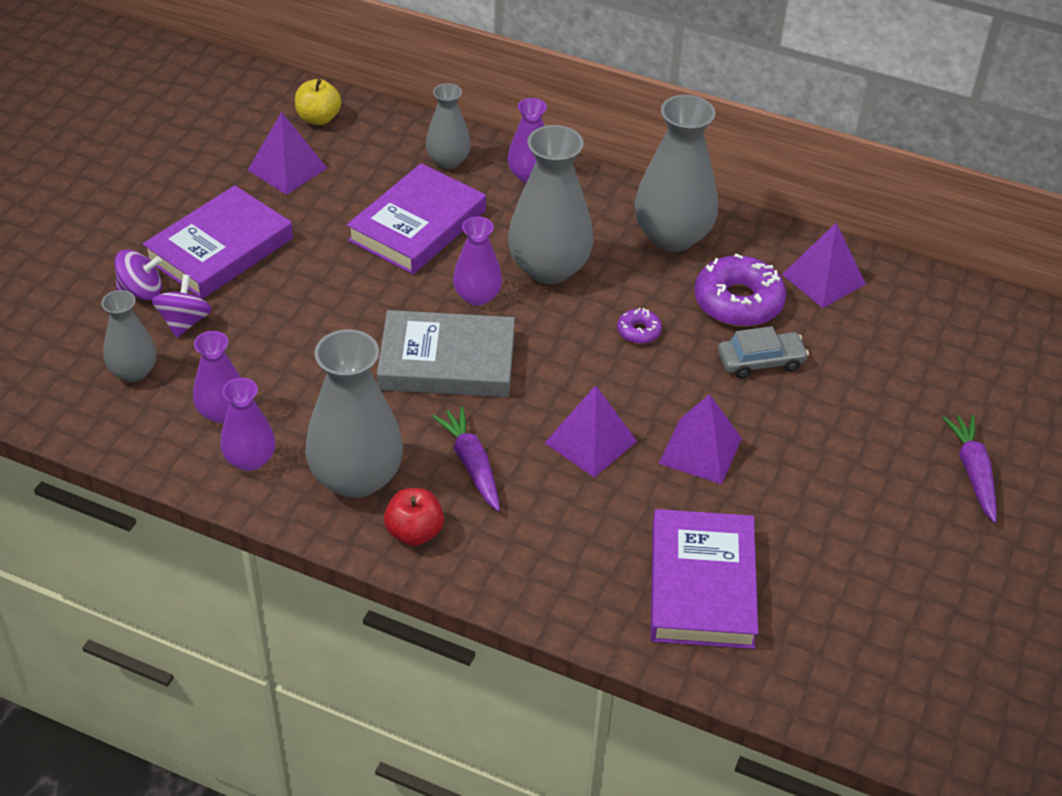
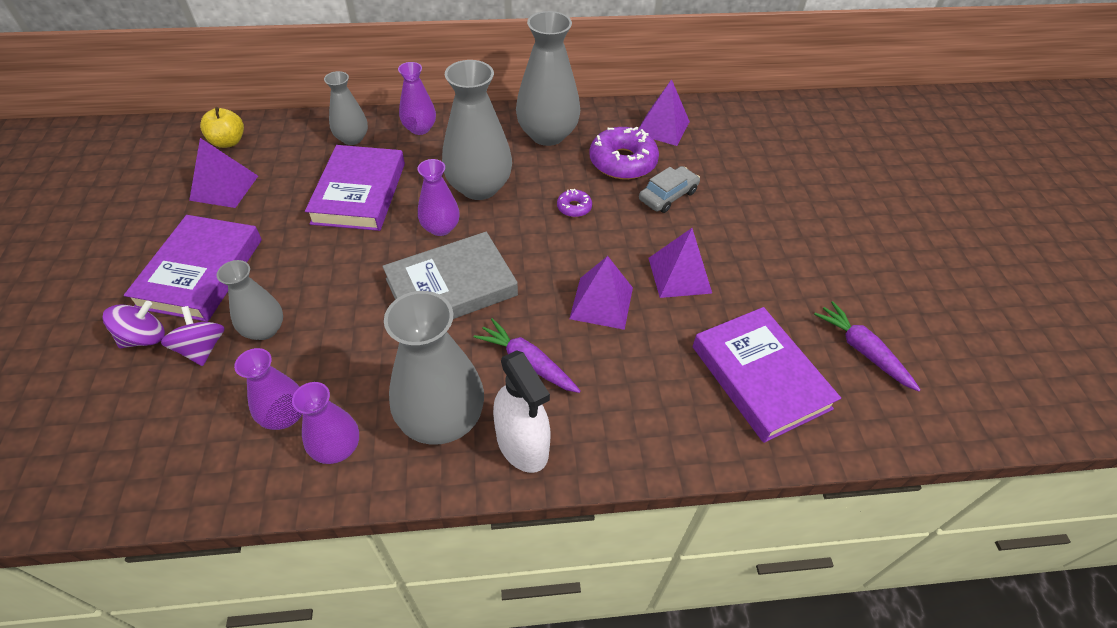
camera: 30 degrees left, 5 degrees up
grey vase [101,290,157,382] -> grey vase moved to [216,260,283,340]
red apple [384,488,444,546] -> white spray bottle [493,350,551,473]
purple carrot [942,415,997,523] -> purple carrot moved to [814,301,921,391]

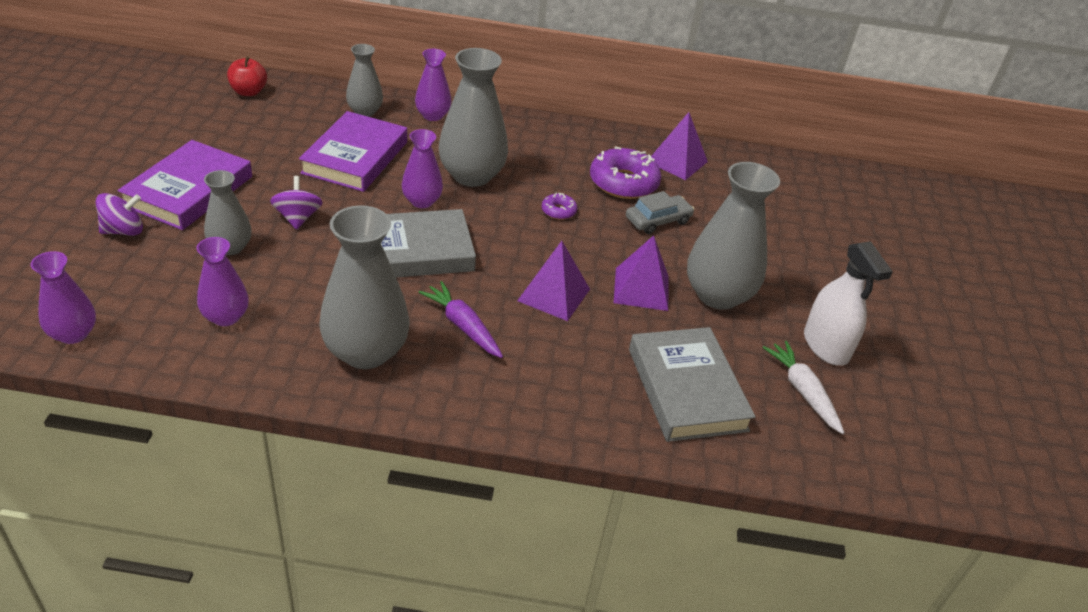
camera: 10 degrees right, 10 degrees down
purple spinning top [161,306,225,366] -> purple spinning top moved to [270,176,323,230]
purple pyramid [189,138,258,208] -> none
yellow apple [200,107,244,148] -> red apple [227,56,267,96]
purple vase [292,382,359,464] -> purple vase moved to [31,251,96,344]
white spray bottle [493,350,551,473] -> white spray bottle moved to [804,241,893,366]
grey vase [516,11,580,146] -> grey vase moved to [687,162,780,310]
purple book [693,307,841,443] -> grey book [629,327,756,442]
purple carrot [814,301,921,391] -> white carrot [762,341,845,434]

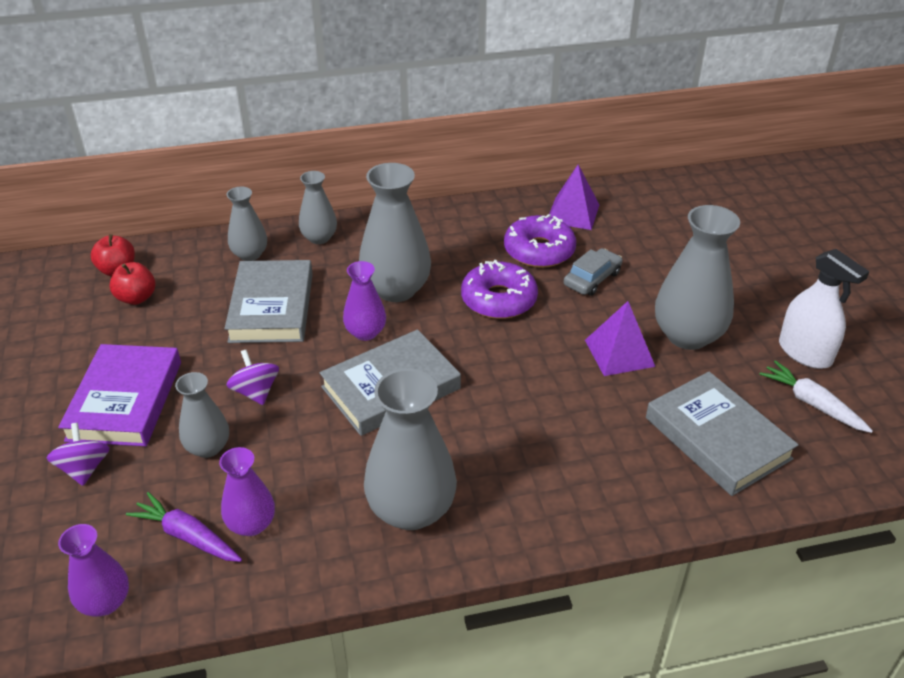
camera: 15 degrees left, 0 degrees up
purple spinning top [96,193,143,236] -> purple spinning top turned 60 degrees counterclockwise [47,423,110,486]
purple book [299,111,407,192] -> grey book [224,260,313,343]
purple vase [415,49,451,121] -> grey vase [299,171,337,244]
purple carrot [419,281,503,358] -> purple carrot moved to [126,492,242,562]
purple pyramid [517,241,590,321] -> none
purple donut [541,193,578,220] -> purple donut [461,260,538,319], size x2.08
none -> red apple [109,262,155,305]

